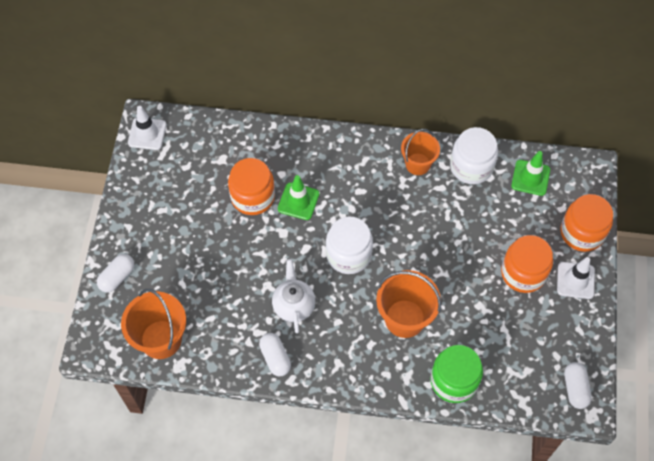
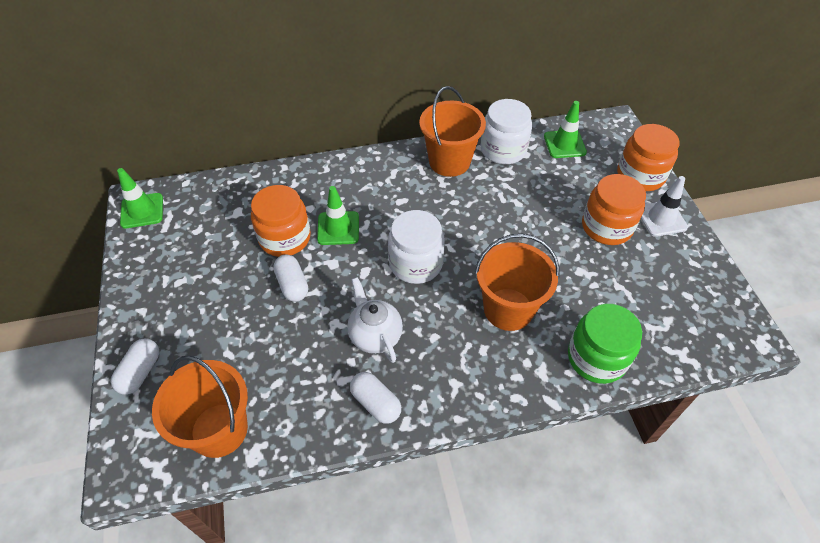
camera: 20 degrees left, 10 degrees down
white traffic cone [128,106,167,150] -> green traffic cone [117,168,163,229]
orange bucket [401,129,440,175] -> orange bucket [419,86,486,177], size x1.51
white capsule [564,362,592,409] -> white capsule moved to [273,255,308,302]

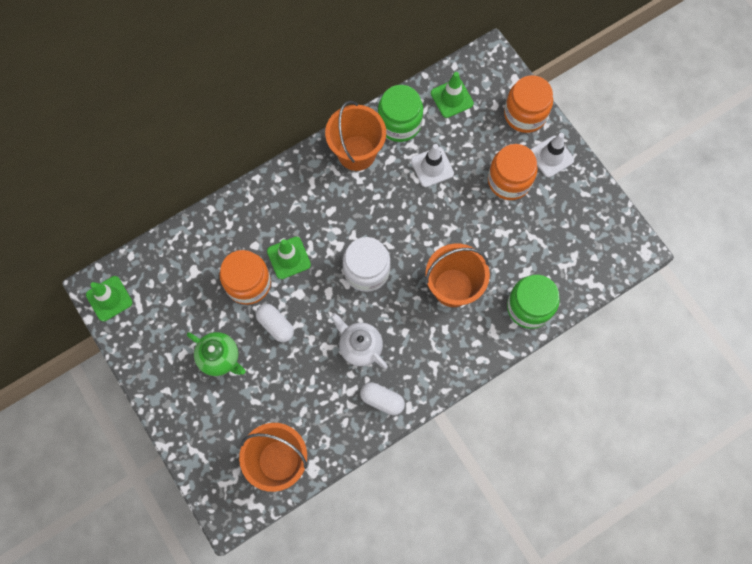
camera: 20 degrees left, 20 degrees up
white capsule [111,339,159,395] -> none
white jar [481,99,532,164] -> green jar [378,85,423,142]
none -> green teapot [187,332,246,376]
none -> white traffic cone [411,144,454,187]

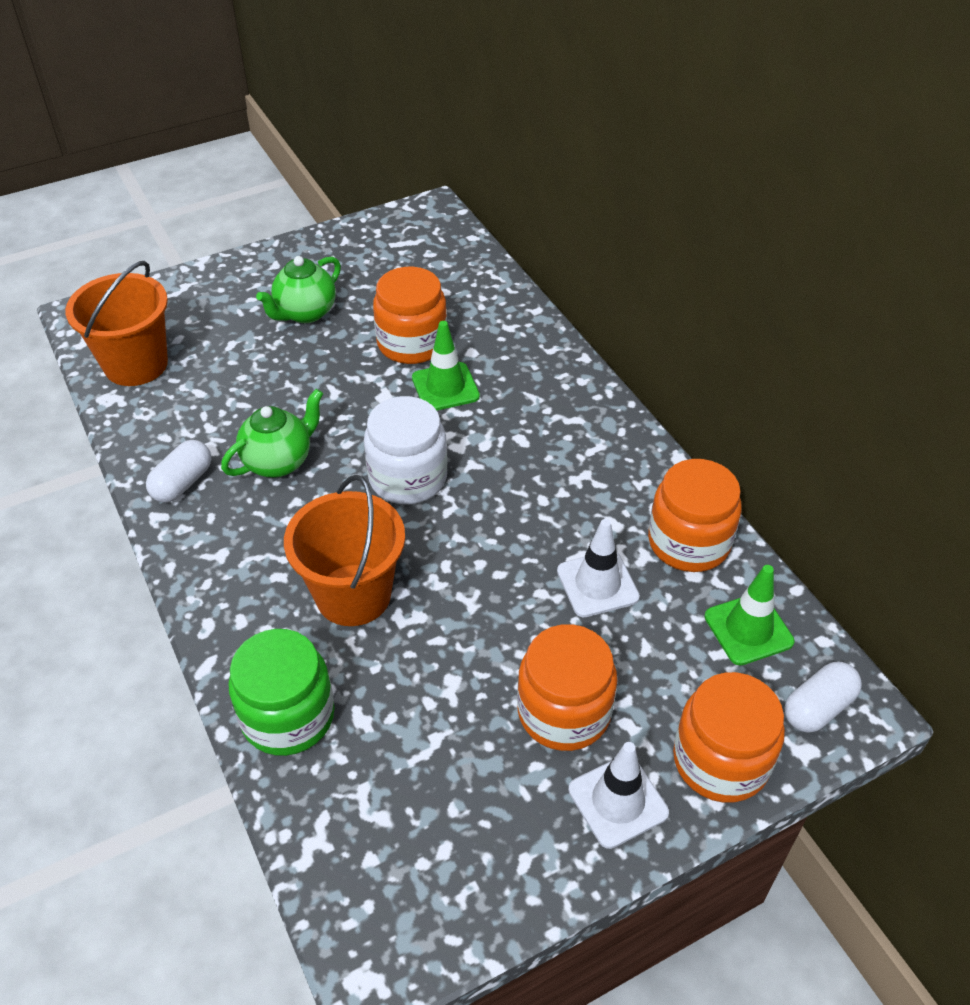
camera: 95 degrees right, 25 degrees down
green traffic cone [86,276,133,322] -> none
white capsule [256,304,294,342] -> white capsule moved to [785,661,862,733]
orange bucket [325,101,386,171] -> none
white teapot [331,313,388,369] -> green teapot [221,389,323,477]
green jar [378,85,423,142] -> orange jar [648,459,742,572]

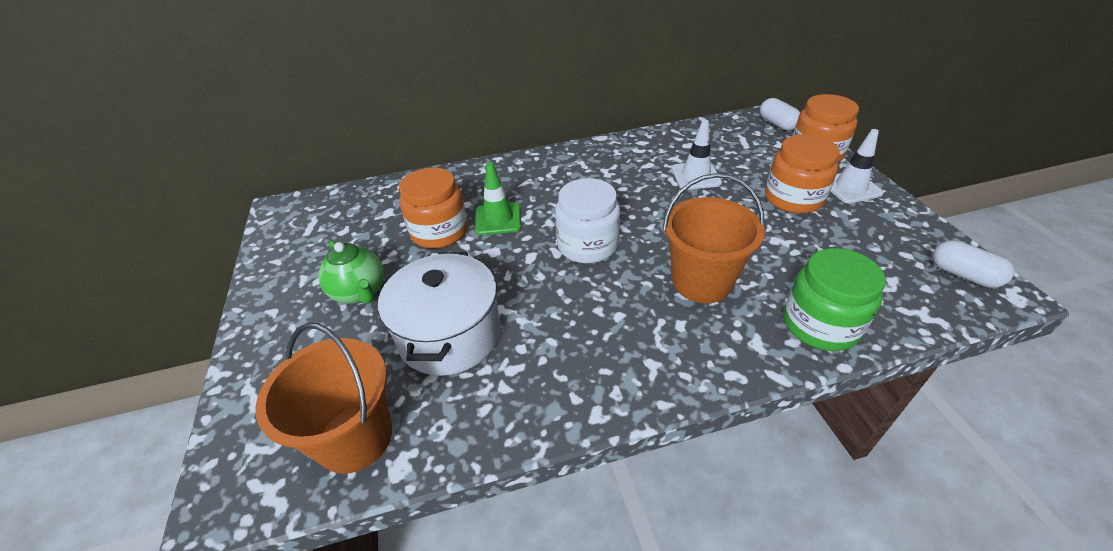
camera: 75 degrees left, 5 degrees down
white capsule [146,440,211,503] -> white capsule moved to [933,240,1014,288]
green teapot [221,389,323,477] -> none
orange jar [648,459,742,572] -> none
green traffic cone [705,565,795,666] -> none
none -> white pot [378,252,501,376]

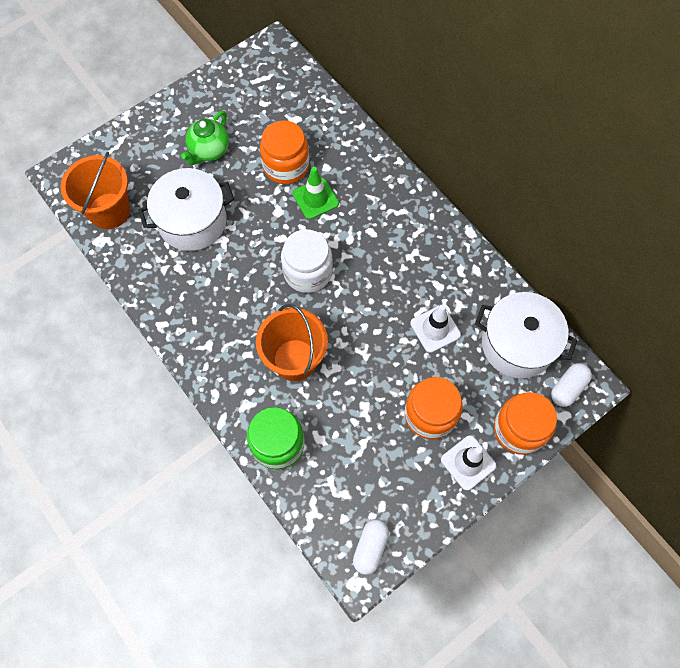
camera: 65 degrees right, 25 degrees up
none -> white pot [475,292,577,378]

